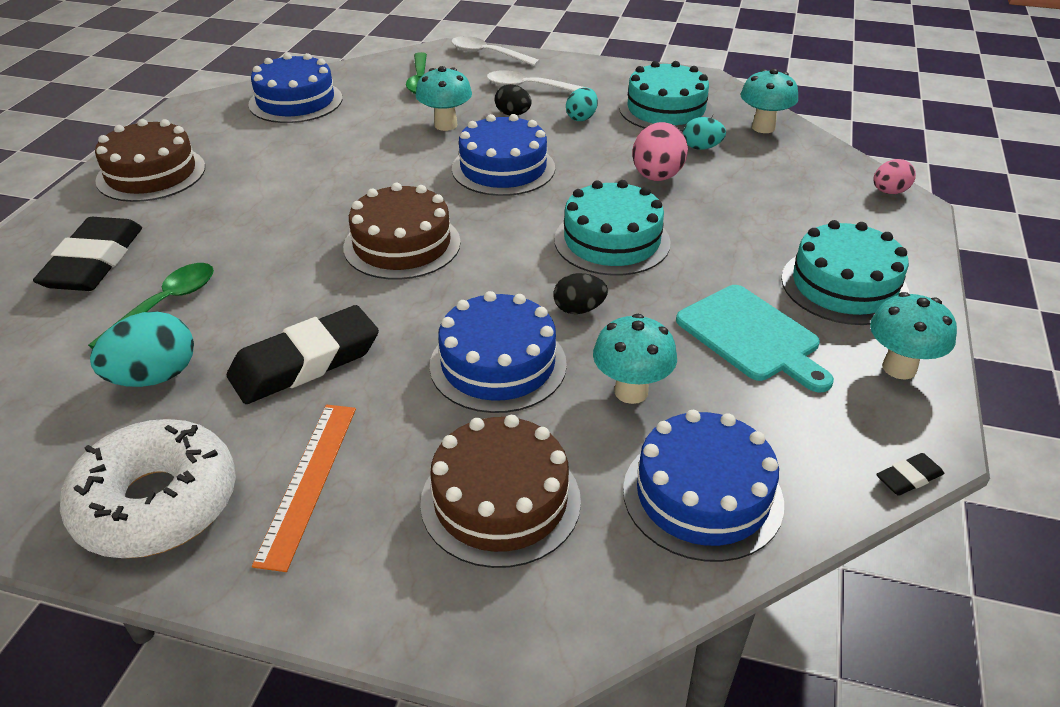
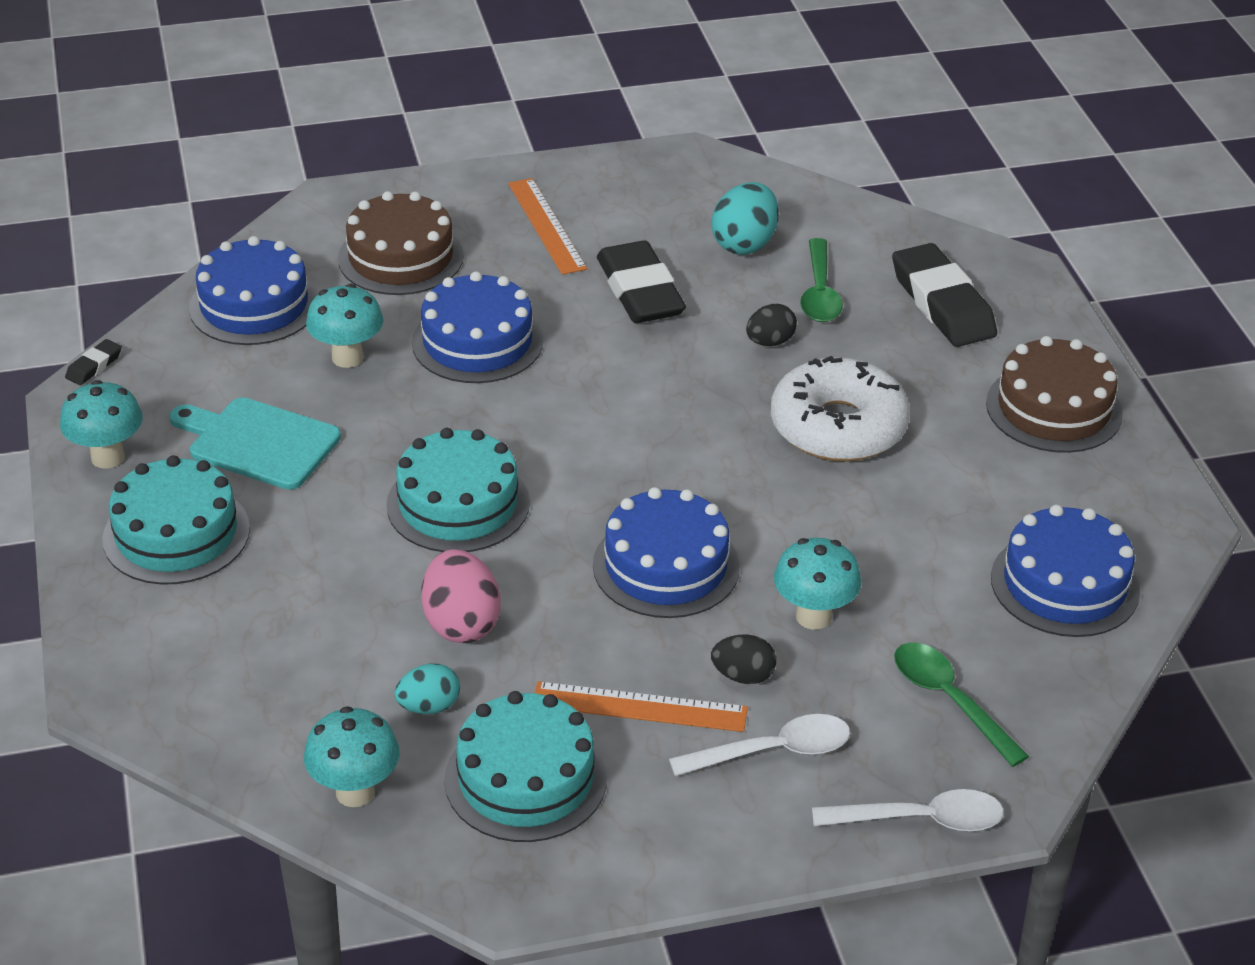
camera: 150 degrees right, 0 degrees up
white donut [60,419,236,558] -> white donut moved to [771,356,910,462]
black eraser [227,305,379,404] -> black eraser turned 45 degrees counterclockwise [597,241,686,323]
brown cake [343,183,461,280] -> none
black egg [554,273,608,314] -> black egg moved to [746,304,797,346]
turquoise egg [566,87,598,121] -> orange ruler [535,681,748,732]
pink egg [873,159,916,194] -> none

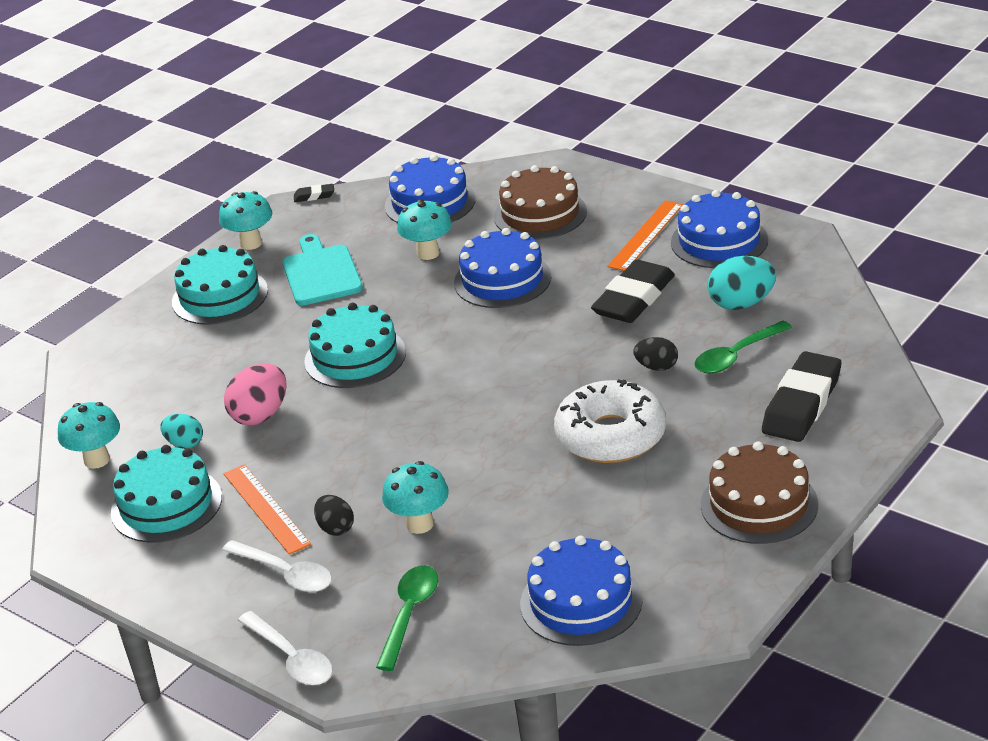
camera: 55 degrees right, 5 degrees down
blue cake [593,487,740,618] -> blue cake moved to [671,190,768,268]

